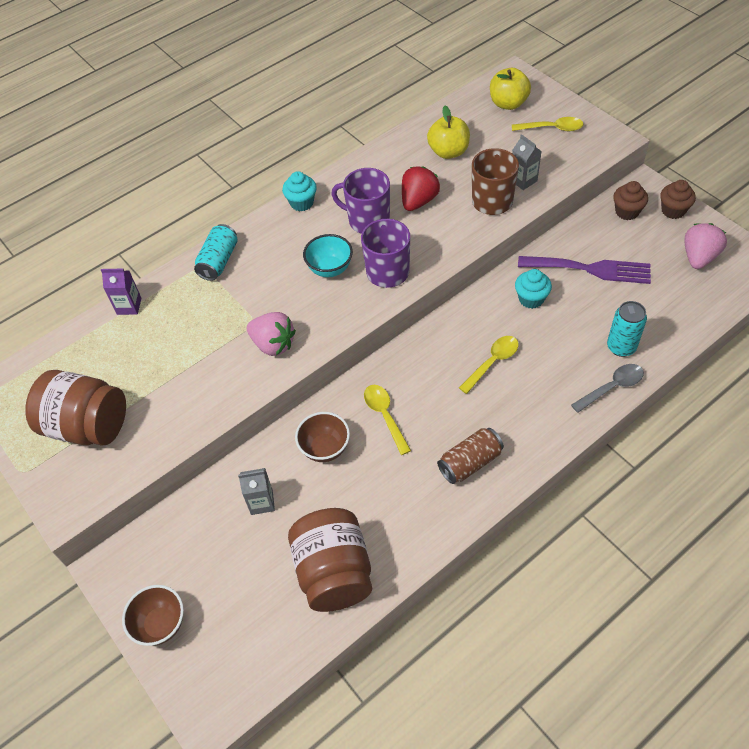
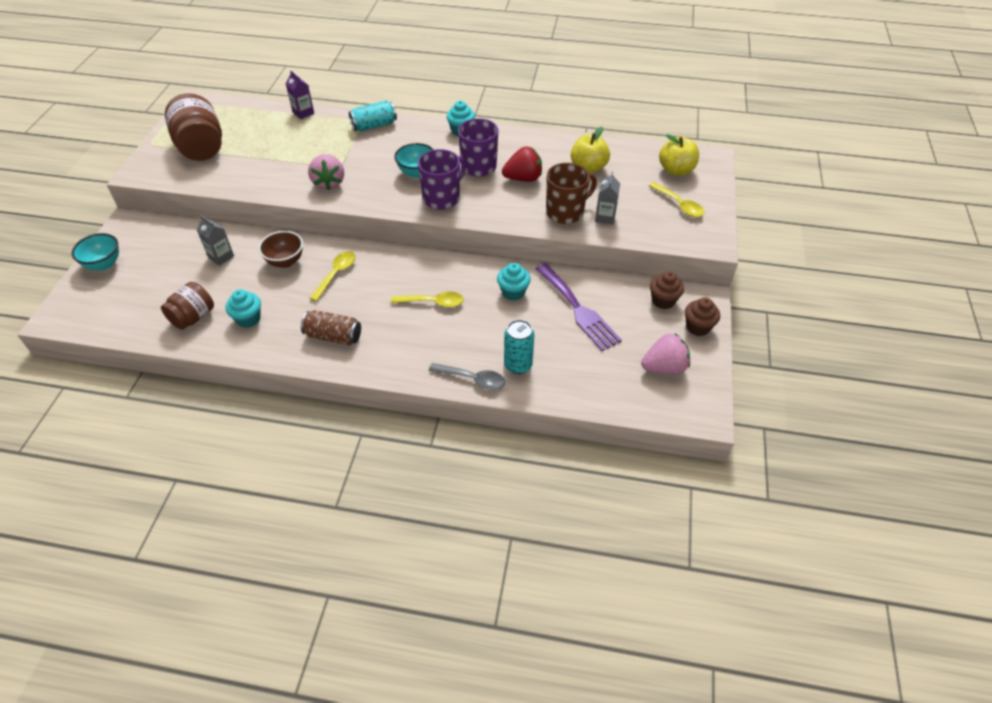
camera: 45 degrees right, 5 degrees down
brown bowl [122,585,184,646] -> turquoise bowl [72,233,119,270]
brown jar [288,508,372,612] -> brown jar [161,282,214,330], size x0.62
none -> turquoise cupcake [226,289,261,328]

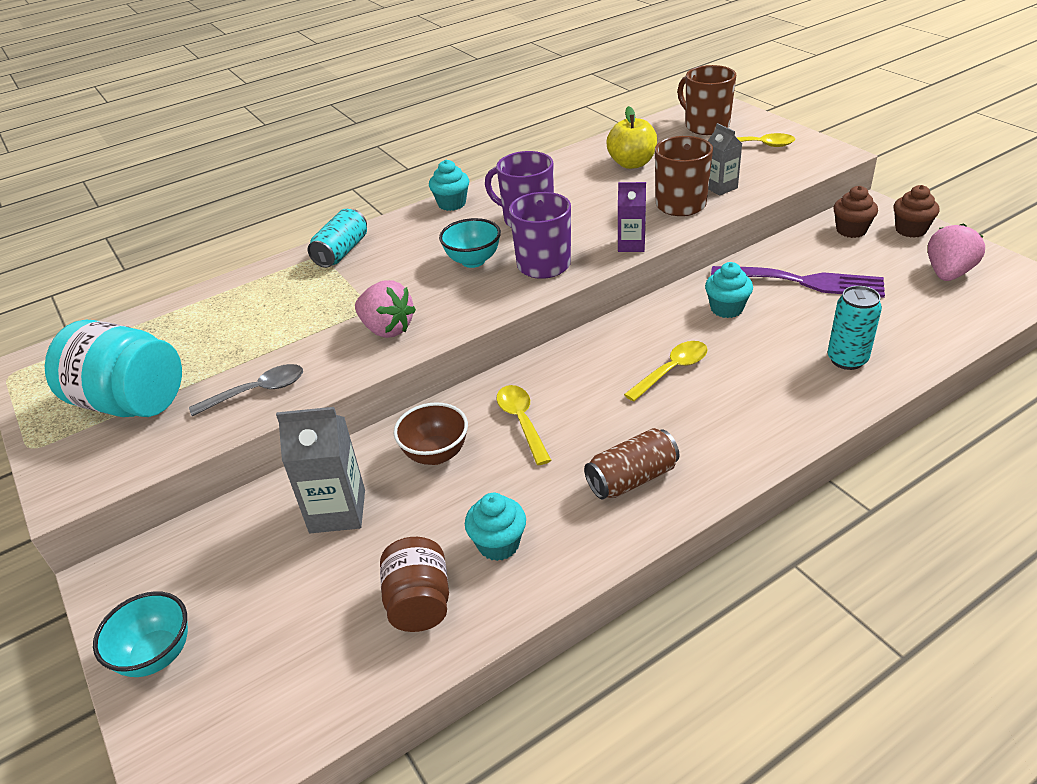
camera: 40 degrees left, 10 degrees down
brown jar [165,93,222,161] -> turquoise jar [45,320,182,417]
grey carton [197,215,234,266] -> grey carton [276,407,365,533], size x1.56
purple carton [286,71,314,119] -> purple carton moved to [618,182,646,252]
grey spoon [429,363,505,390] -> grey spoon moved to [189,364,303,416]
red strawberry [502,147,542,182] -> none
yellow apple [659,134,699,176] -> brown mug [677,65,736,135]

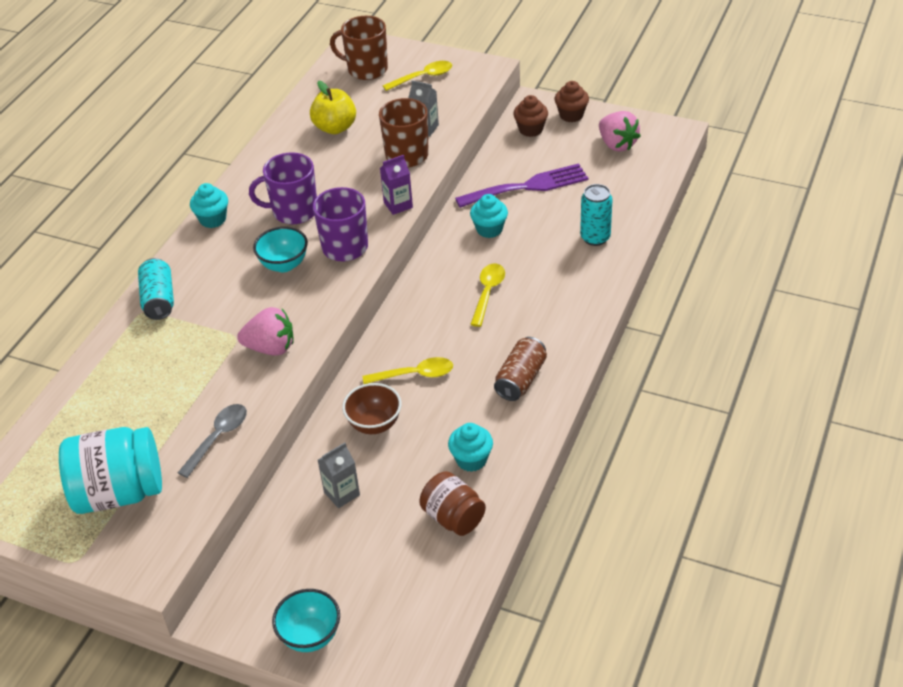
camera: 35 degrees left, 5 degrees up
grey carton [276,407,365,533] -> grey carton [318,442,360,508], size x0.64
yellow spoon [496,385,552,465] -> yellow spoon turned 135 degrees clockwise [363,357,453,384]
pink strawberry [928,223,985,281] -> pink strawberry turned 150 degrees clockwise [599,111,640,151]

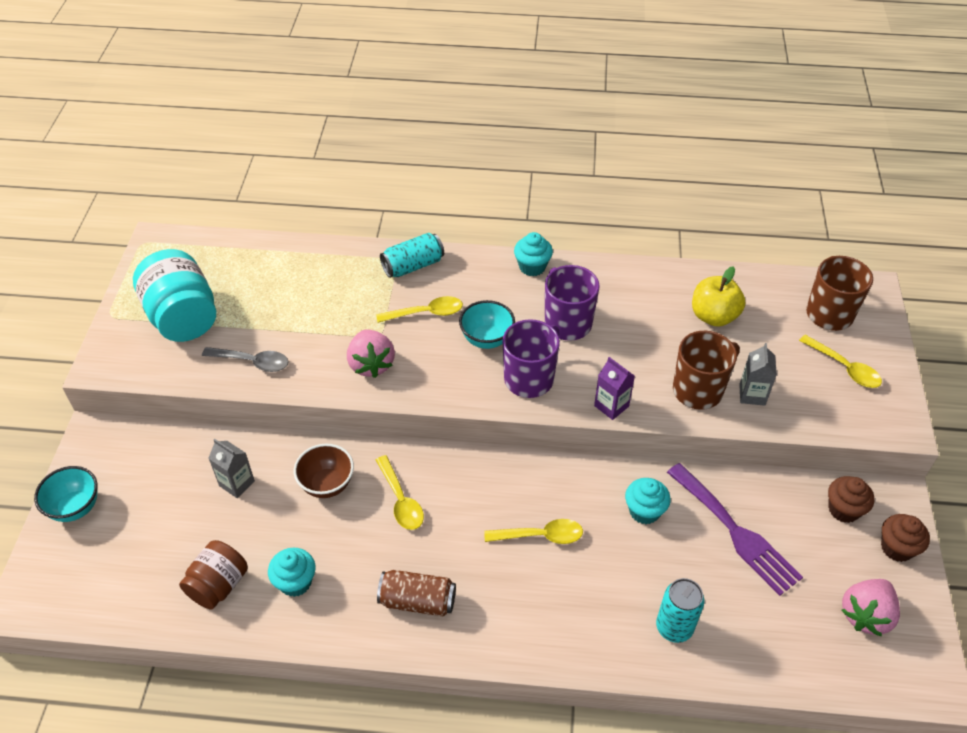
camera: 70 degrees right, 5 degrees up
none -> yellow spoon [376,296,463,323]

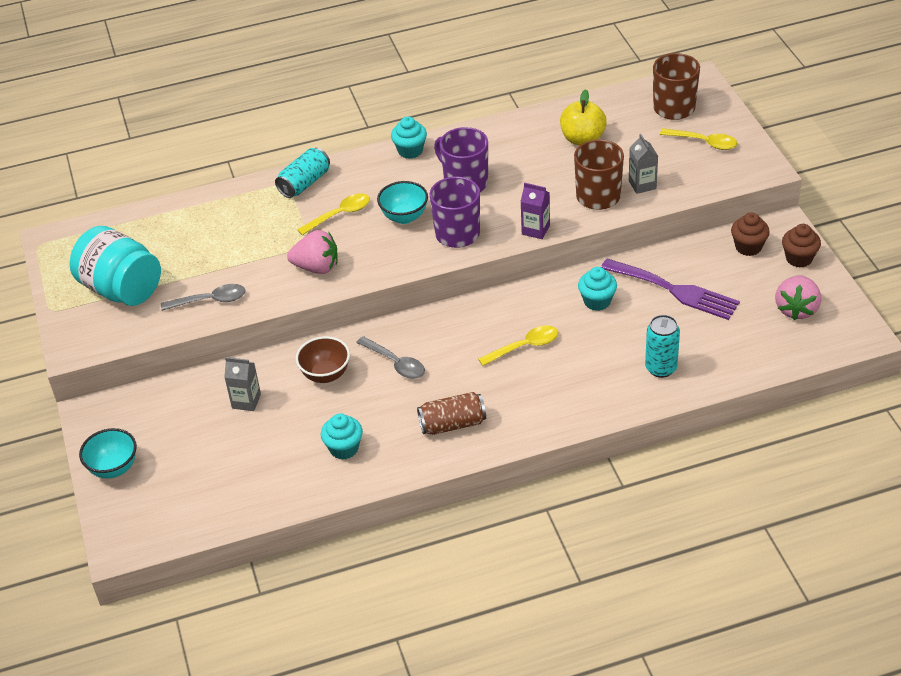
camera: 20 degrees left, 5 degrees down
brown jar [179,540,248,609] -> none
pink strawberry [347,329,395,378] -> pink strawberry turned 45 degrees counterclockwise [287,230,338,274]
yellow spoon [376,455,424,530] -> grey spoon [356,336,425,379]

